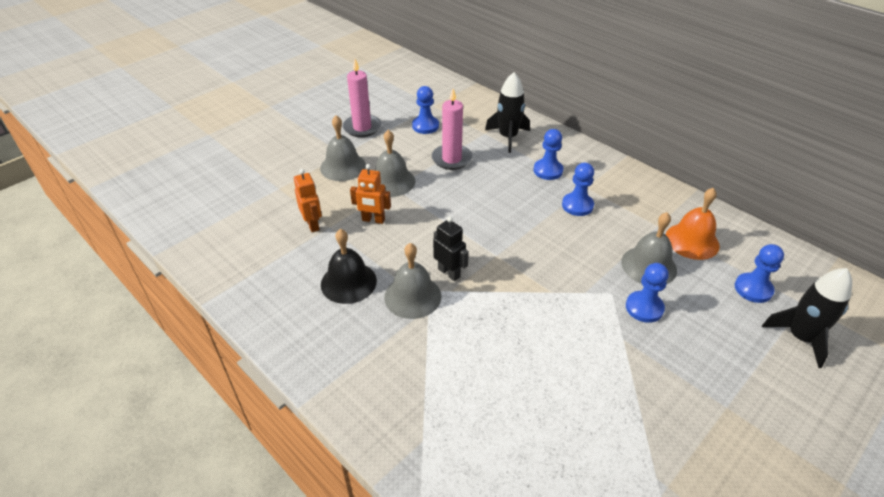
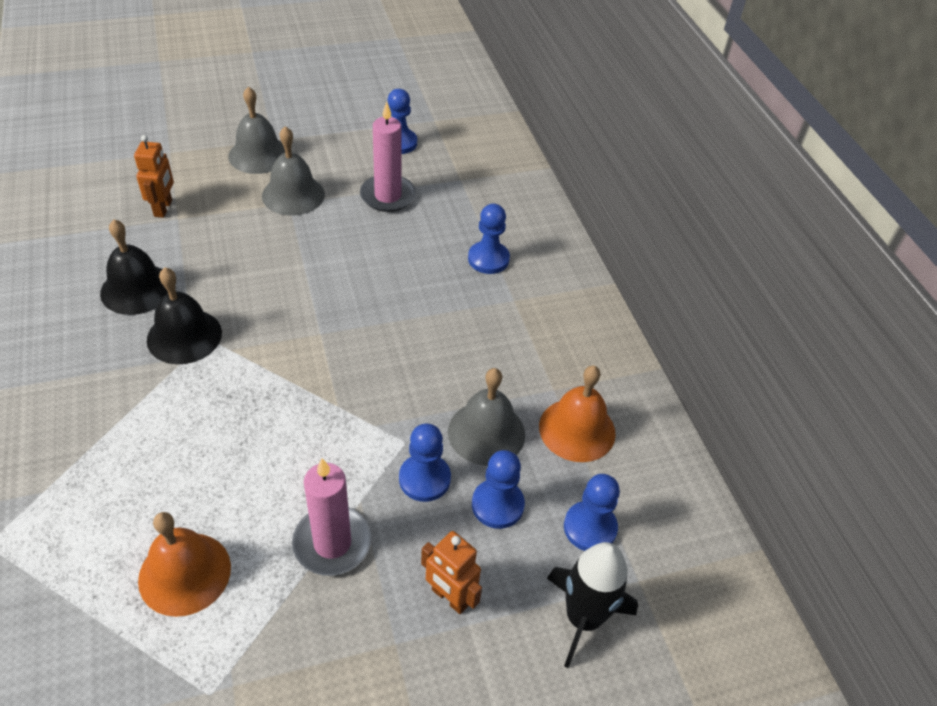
camera: 25 degrees right, 5 degrees up
pink candle [343,59,381,137] -> pink candle moved to [292,458,372,576]
orange robot [350,164,391,224] -> orange robot moved to [421,531,482,614]
grey bell [384,243,441,319] -> black bell [147,267,222,364]
black robot [433,216,469,281] -> none
black rocket [485,72,530,153] -> none
blue pawn [562,163,594,216] -> blue pawn moved to [472,450,525,529]
none -> orange bell [138,512,231,617]

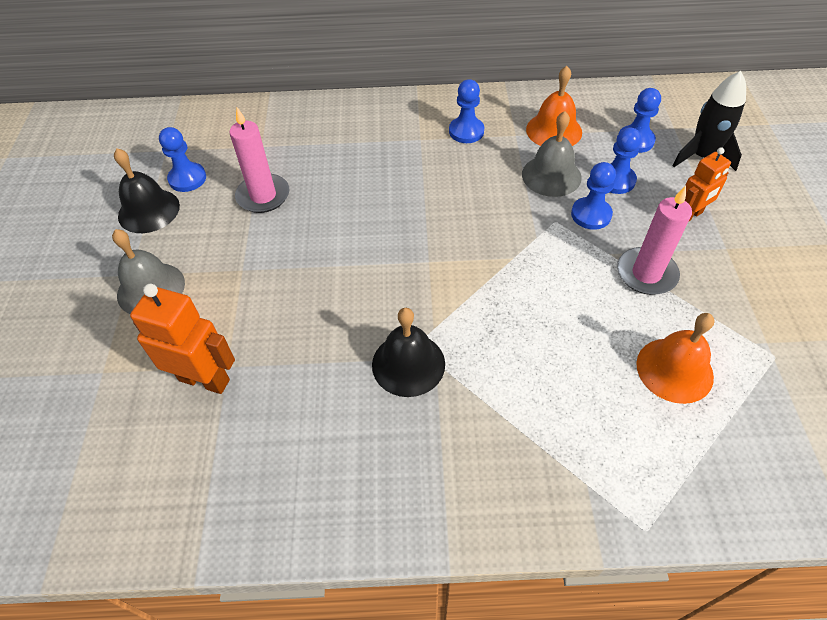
camera: 70 degrees left, 5 degrees up
black bell [100,219,168,315] -> black bell moved to [114,148,180,233]
orange robot [134,135,174,218] -> orange robot [130,284,235,394], size x1.53
grey bell [262,126,325,216] -> none
blue pawn [468,204,510,274] -> blue pawn moved to [449,79,484,143]

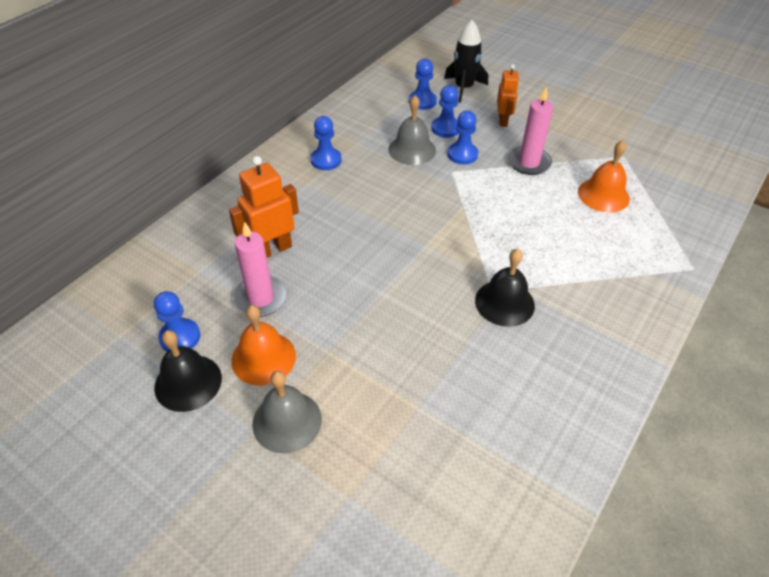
camera: 55 degrees left, 5 degrees down
orange robot [130,284,235,394] -> orange robot moved to [229,156,299,258]
orange bell [526,66,582,146] -> orange bell moved to [231,305,296,386]

